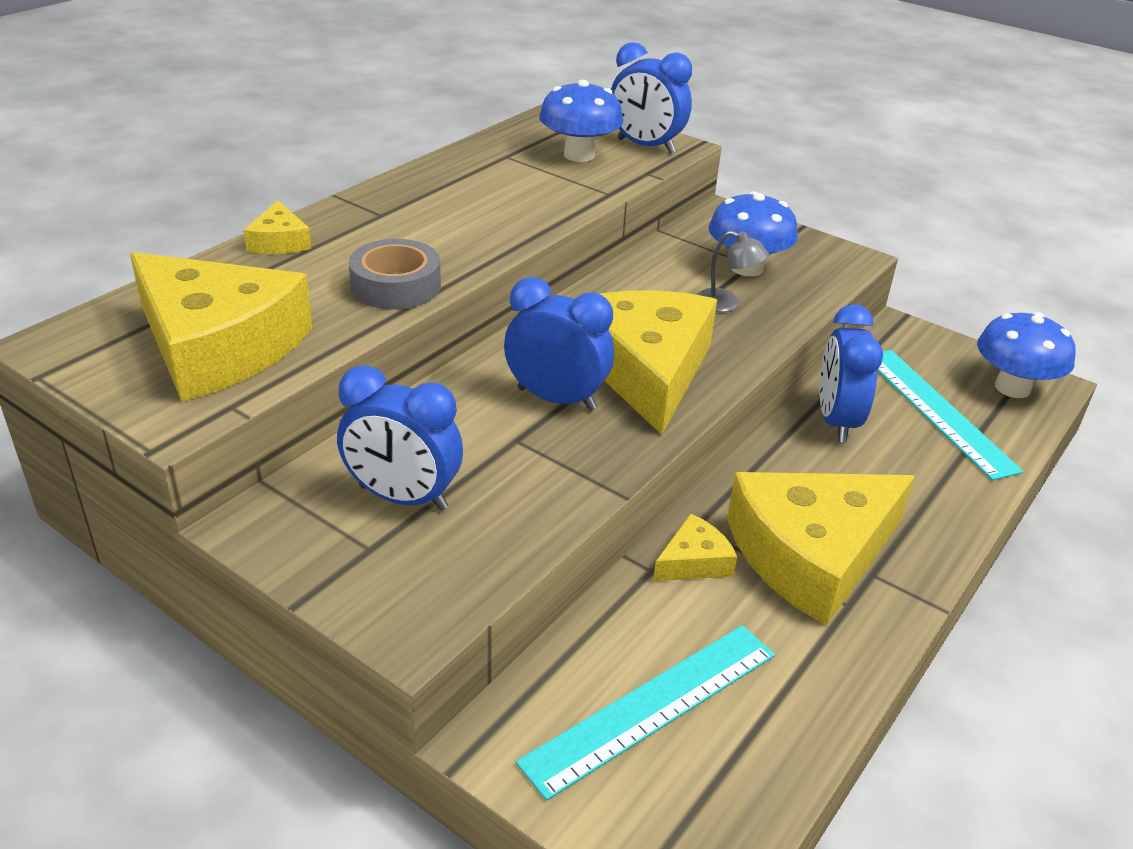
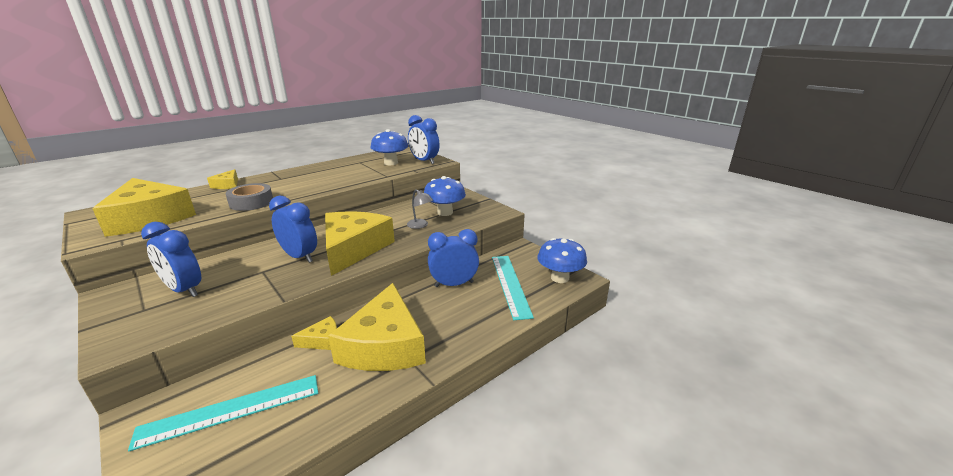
camera: 15 degrees right, 10 degrees down
yellow cheese [727,472,915,626] -> yellow cheese turned 75 degrees counterclockwise [328,283,426,371]
blue clock [820,304,883,442] -> blue clock turned 60 degrees clockwise [428,229,479,287]

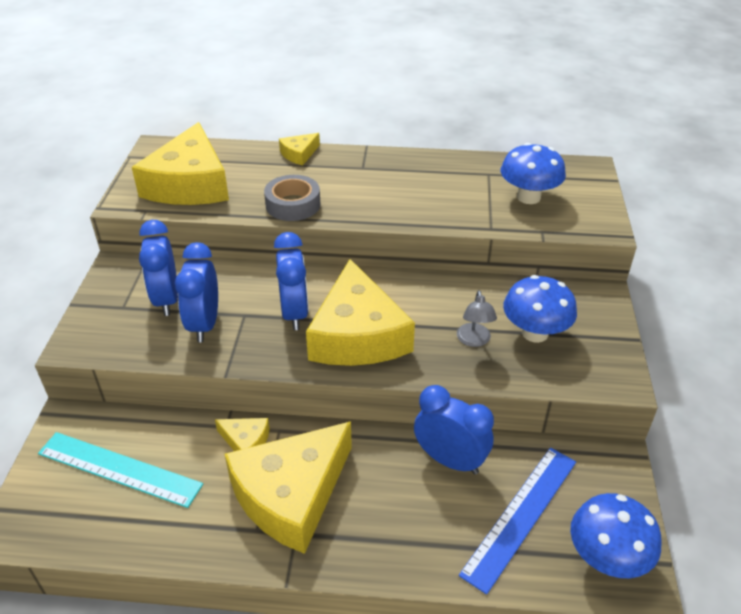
camera: 45 degrees right, 15 degrees up
yellow cheese [325,211,395,276] -> yellow cheese turned 120 degrees clockwise [306,259,415,366]
blue clock [408,115,440,164] -> blue clock moved to [175,242,218,343]
turquoise ruler [492,256,534,320] -> blue ruler [459,448,576,594]

